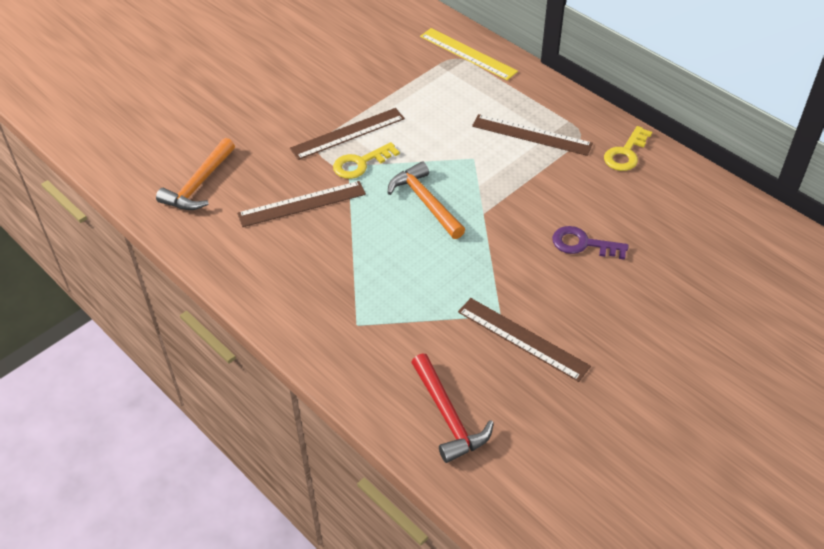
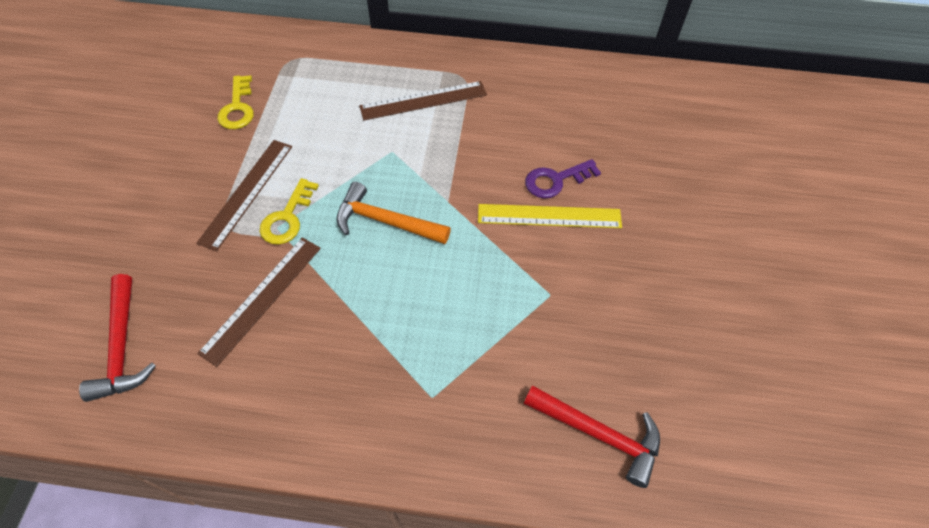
camera: 40 degrees left, 10 degrees up
orange hammer [156,138,235,210] -> red hammer [79,274,156,402]
yellow ruler [420,28,518,80] -> yellow ruler moved to [478,204,622,228]
brown ruler [458,298,591,382] -> none
yellow key [604,126,652,171] -> yellow key moved to [217,75,254,129]

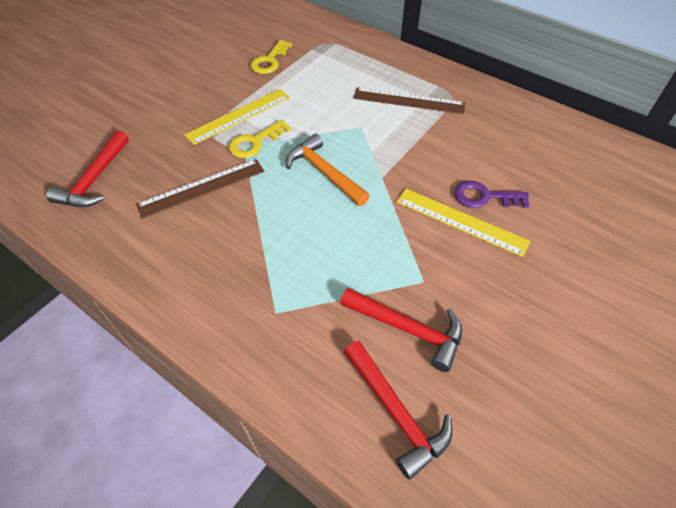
camera: 30 degrees right, 5 degrees down
brown ruler [196,140,292,251] -> yellow ruler [184,89,290,145]
none -> red hammer [340,288,462,372]

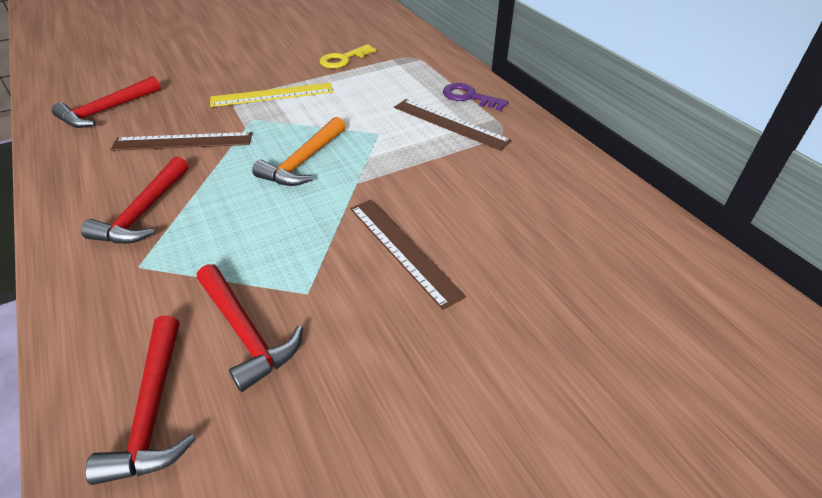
camera: 25 degrees right, 10 degrees down
yellow key [229,120,291,158] -> none
orange hammer [286,134,370,206] -> orange hammer turned 135 degrees counterclockwise [252,117,346,186]
yellow ruler [397,189,530,257] -> brown ruler [350,200,466,310]
purple key [454,181,530,208] -> purple key moved to [443,83,509,111]
none -> red hammer [81,157,189,244]

